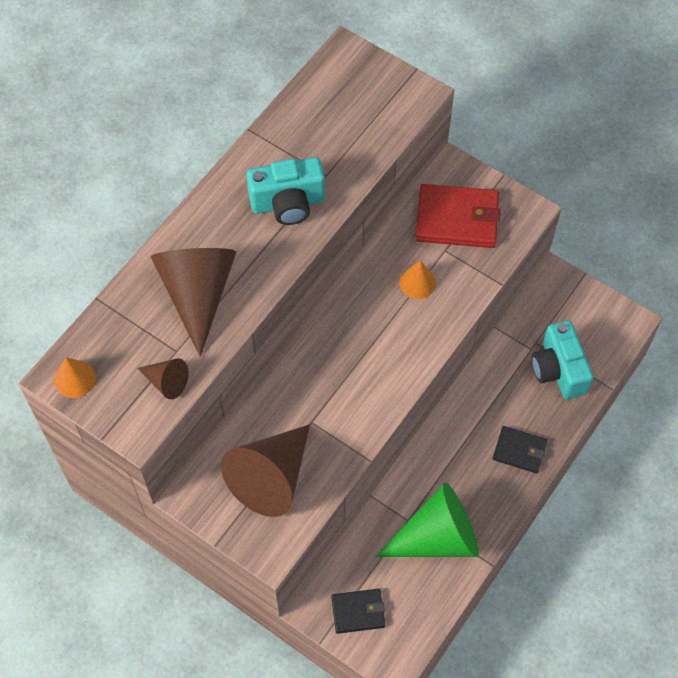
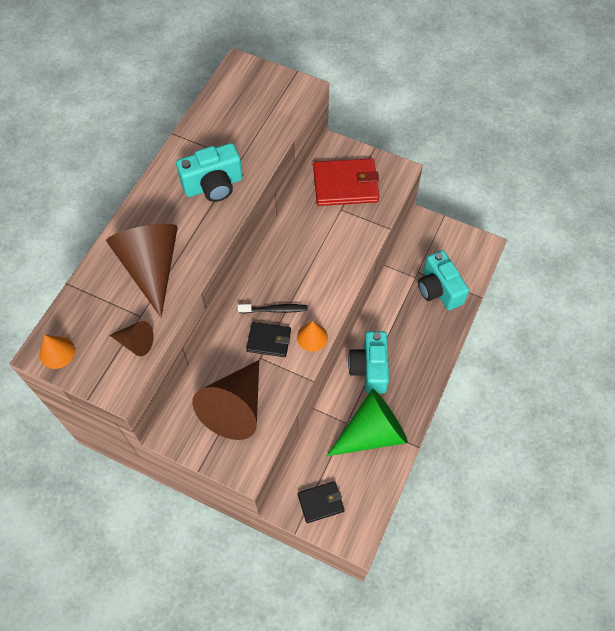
camera: 10 degrees left, 0 degrees up
orange cone [399,261,436,299] -> orange cone moved to [297,321,328,352]
black wallet [493,426,547,473] -> black wallet moved to [246,322,291,357]
none -> black toothbrush [238,304,308,313]
none -> turquoise camera [348,331,389,393]

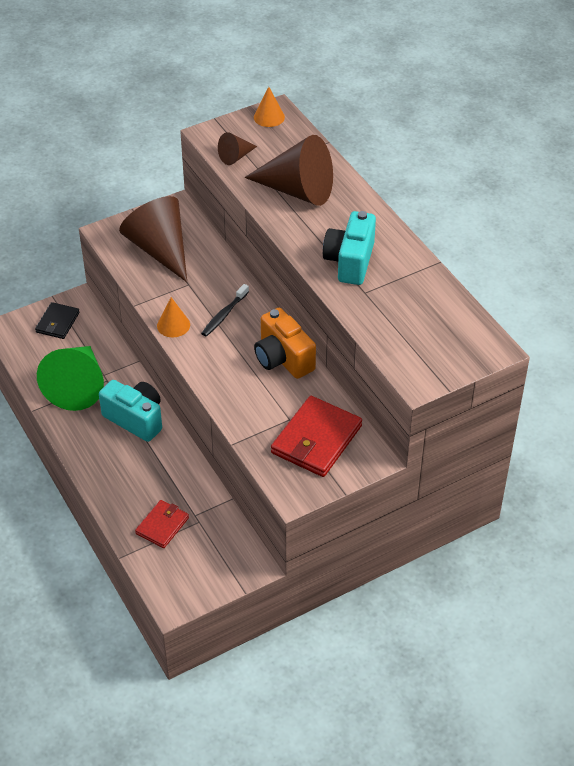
camera: 125 degrees right, 15 degrees down
black wallet [246,322,291,357] -> none
turquoise camera [418,250,469,310] -> red wallet [135,500,189,548]
none -> orange camera [254,308,316,379]

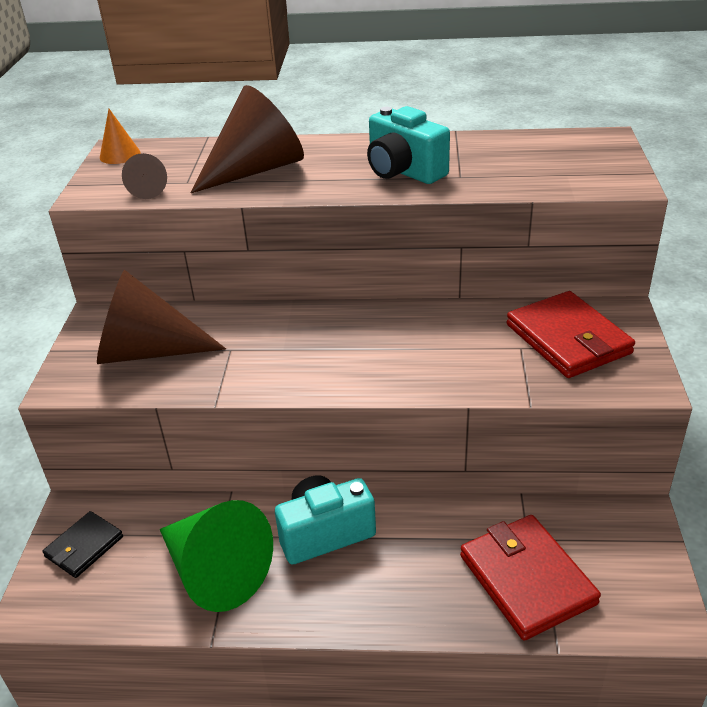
camera: 55 degrees left, 10 degrees down
black wallet [35,302,79,339] -> black wallet turned 75 degrees clockwise [42,511,123,578]
red wallet [135,500,189,548] -> red wallet [460,515,601,641], size x1.71
orange cone [157,297,190,337] -> none
black toothbrush [201,284,249,337] -> none
orange camera [254,308,316,379] -> none

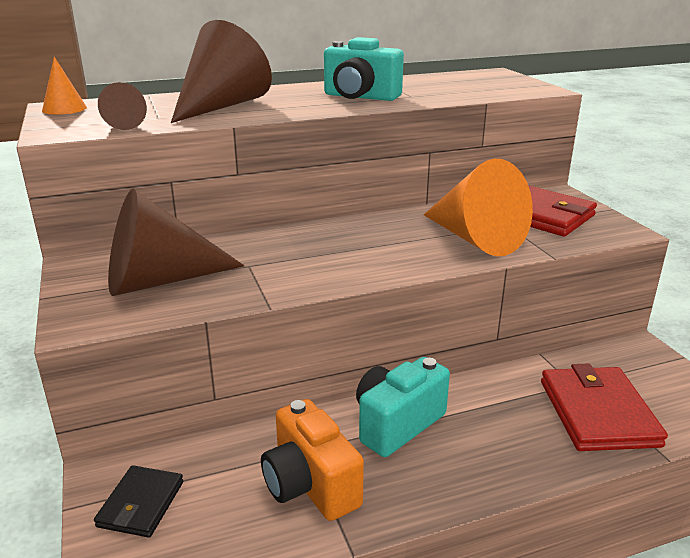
camera: 25 degrees left, 10 degrees down
green cone [160,500,273,612] -> orange camera [261,399,364,521]
red wallet [460,515,601,641] -> red wallet turned 45 degrees clockwise [541,363,668,451]
none -> orange cone [424,159,533,256]

